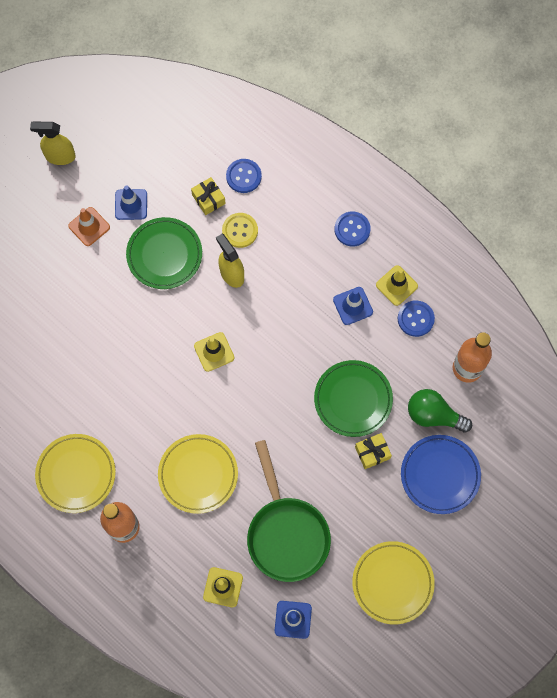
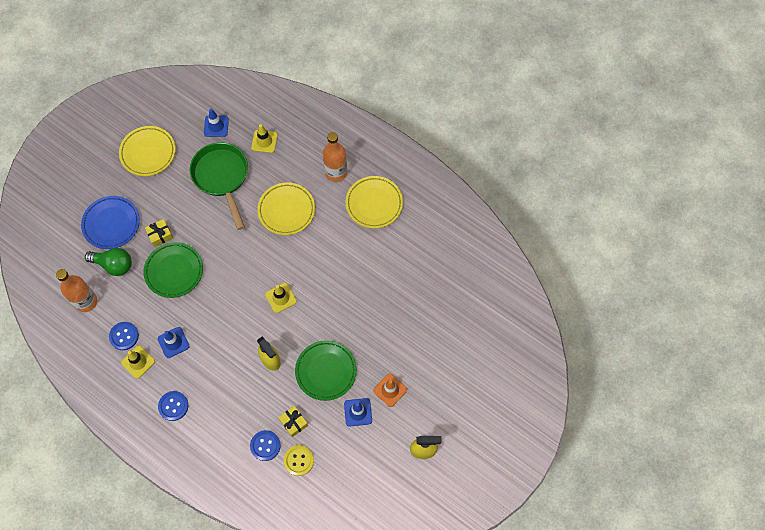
camera: 175 degrees right, 5 degrees down
yellow button [222,213,258,248] -> yellow button moved to [284,445,314,476]

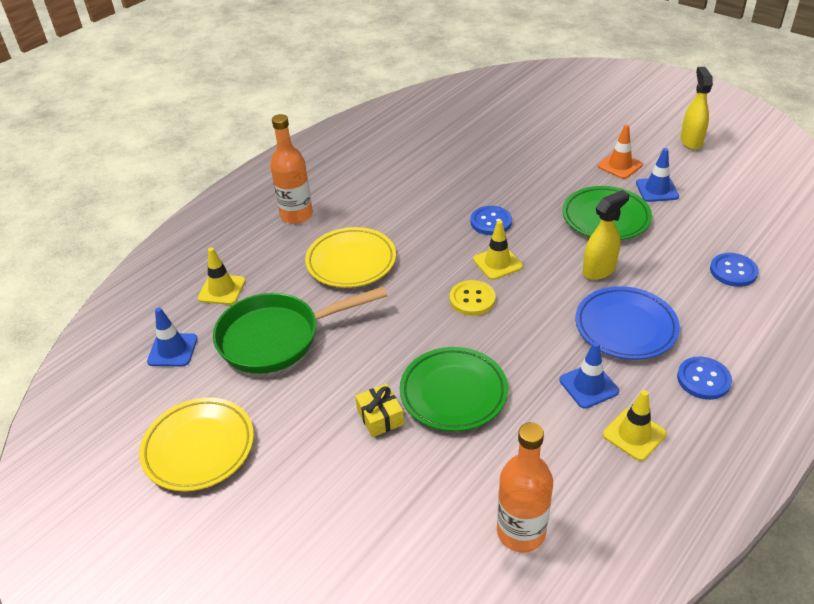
camera: 85 degrees left, 25 degrees down
blue plate [81,196,140,249] -> blue plate moved to [575,286,680,360]
green light bulb [85,248,132,276] -> none
blue button [109,322,139,350] -> blue button moved to [470,206,512,235]
yellow gift [278,406,308,437] -> none
yellow button [284,445,314,476] -> yellow button moved to [450,280,496,316]
yellow plate [346,176,403,229] -> none

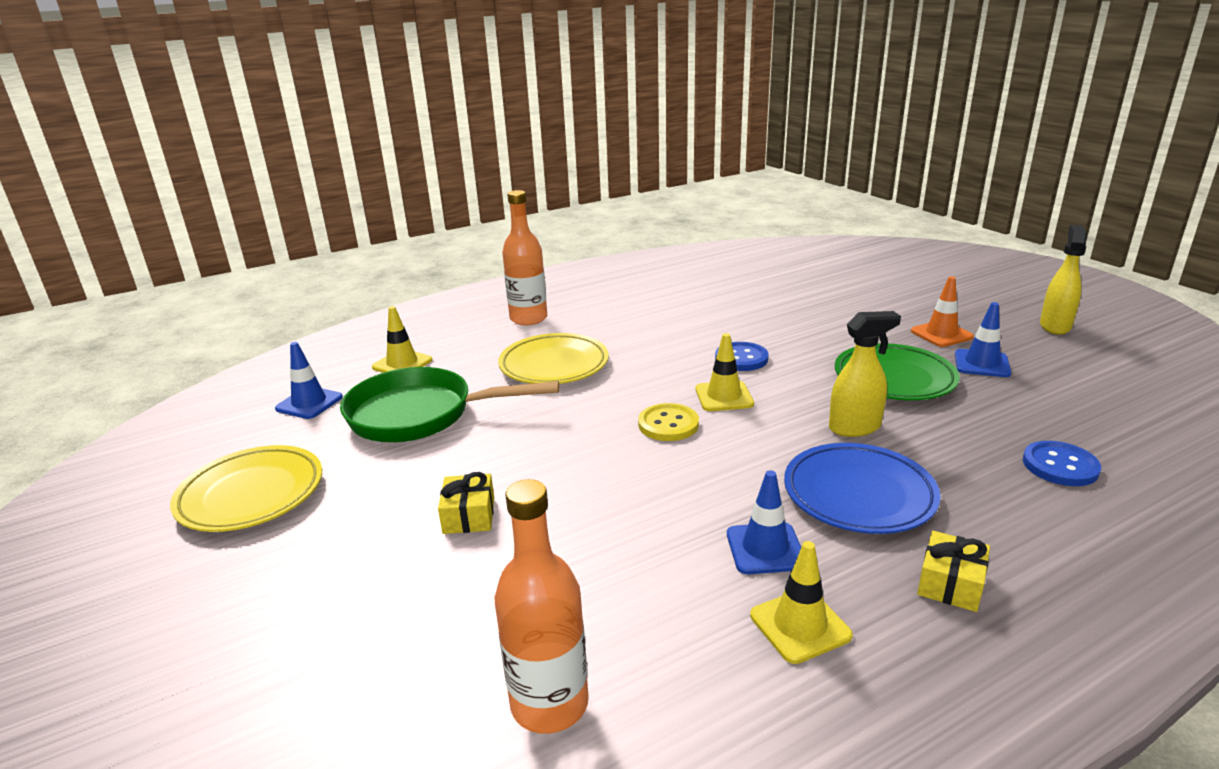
camera: 20 degrees right, 15 degrees down
green plate [400,347,508,431] -> none
blue button [677,356,732,400] -> yellow gift [917,531,990,612]

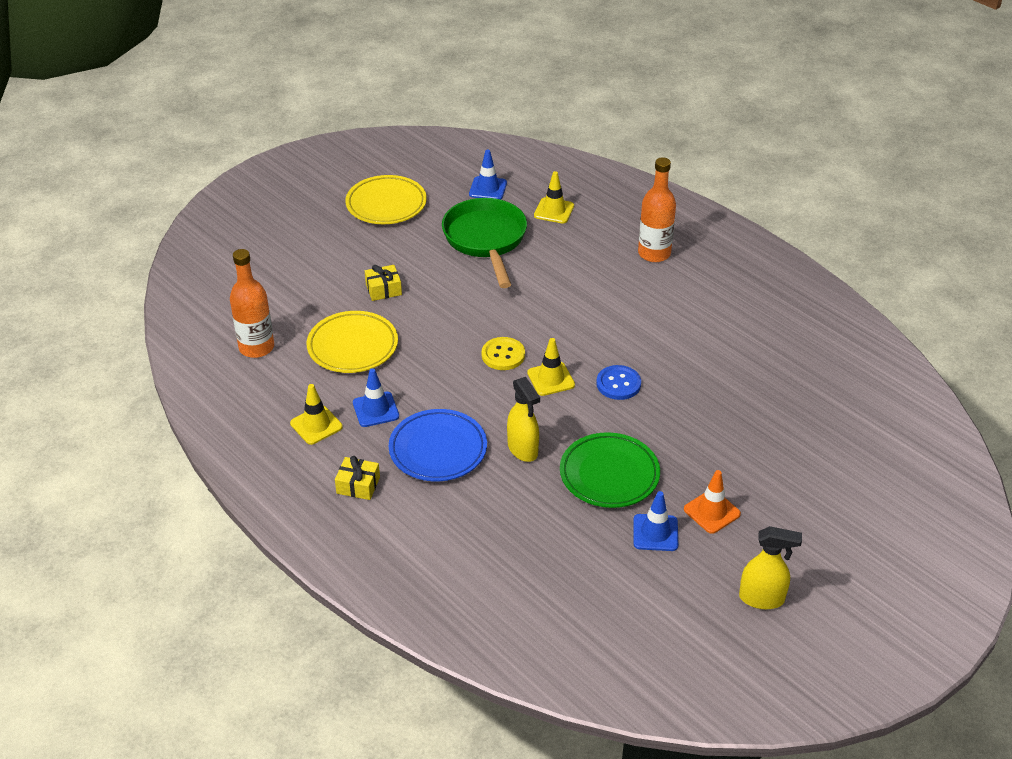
camera: 75 degrees right, 15 degrees up
yellow plate [498,333,609,384] -> yellow plate moved to [306,311,398,373]
blue button [1023,441,1101,486] -> none

